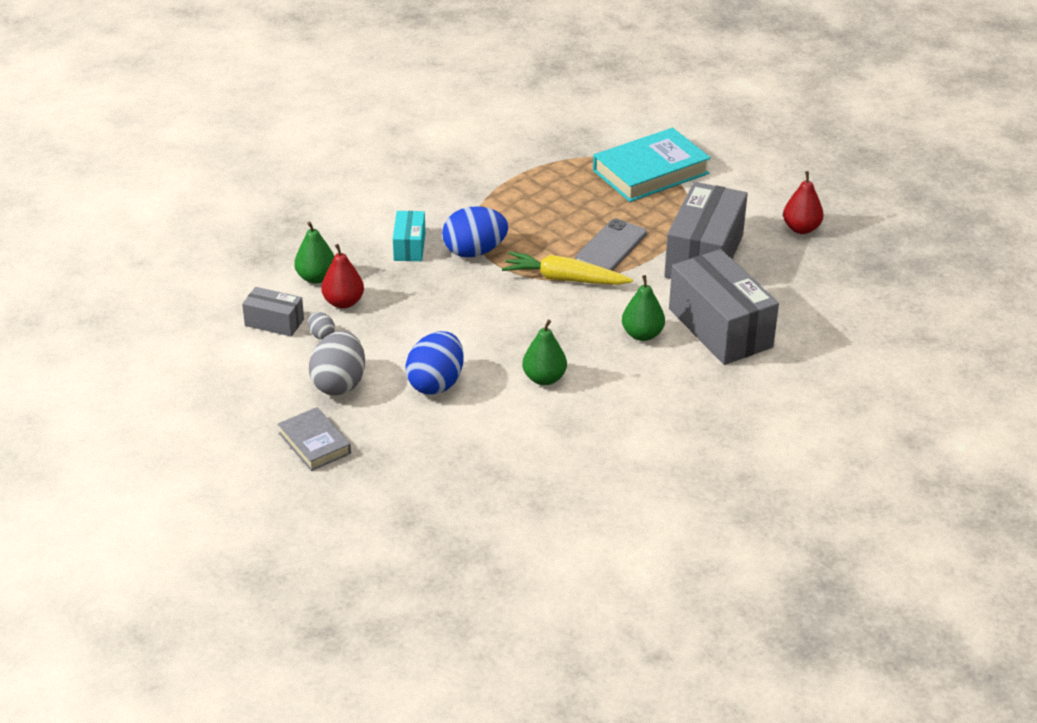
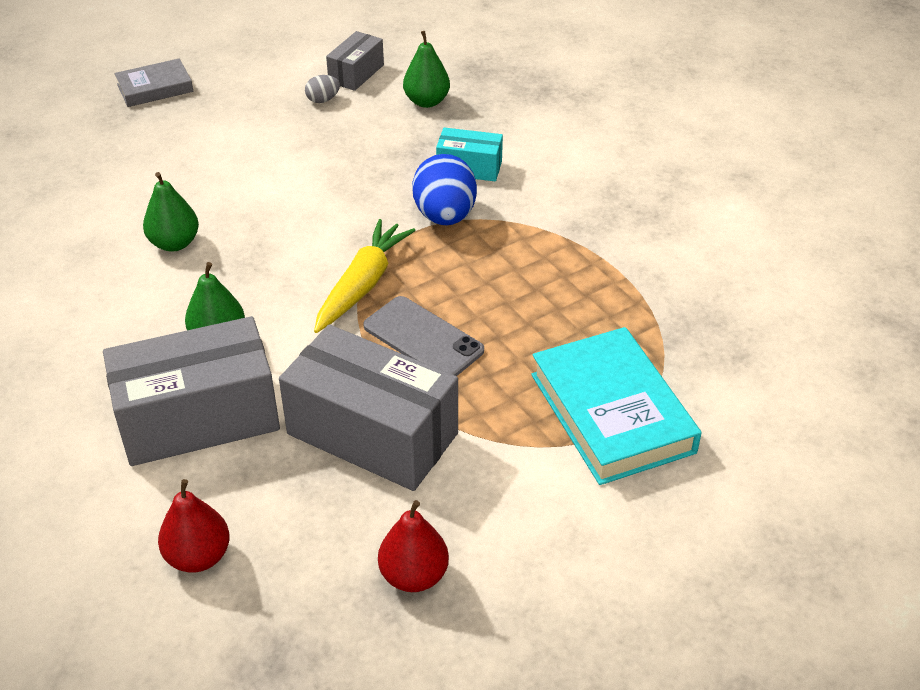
camera: 100 degrees right, 5 degrees up
grey egg [309,331,365,395] -> none
red pear [321,244,364,309] -> red pear moved to [158,479,230,573]
blue egg [405,331,464,395] -> none

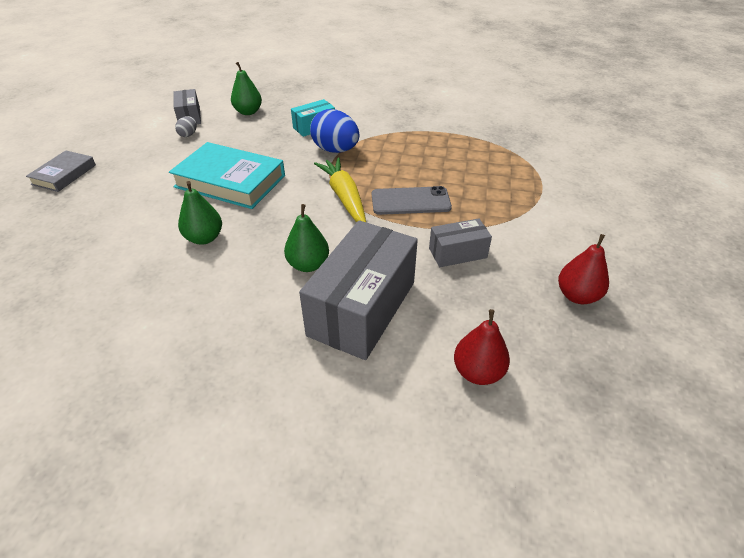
camera: 45 degrees left, 0 degrees up
grey box [279,325,458,491] -> grey box [429,219,492,267], size x0.51
turquoise book [531,327,701,485] -> turquoise book moved to [169,142,285,209]

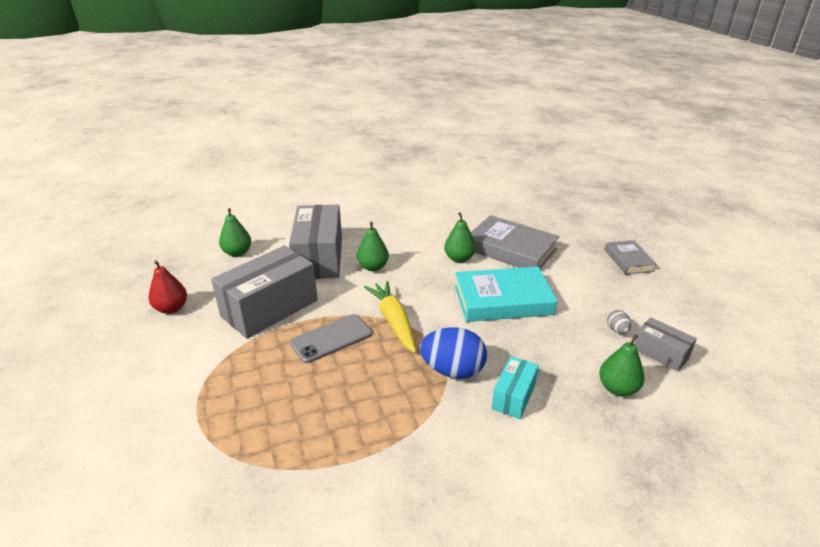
camera: 150 degrees right, 10 degrees down
yellow carrot [314,157,366,222] -> yellow carrot turned 150 degrees counterclockwise [364,281,416,353]
grey box [429,219,492,267] -> grey box [211,245,318,339], size x1.97
red pear [454,309,510,385] -> green pear [219,208,251,257]
none -> grey book [471,215,560,269]

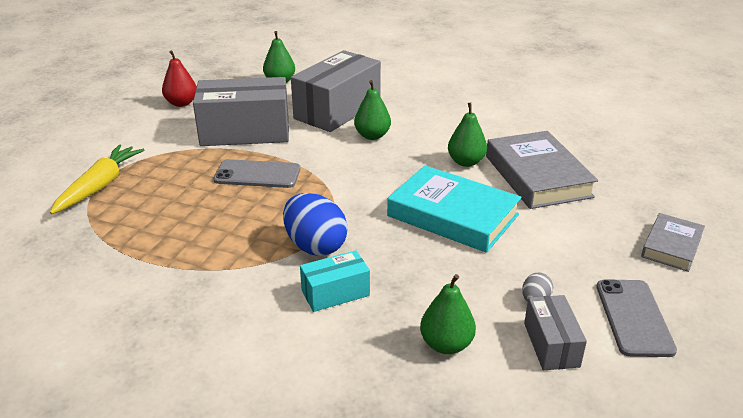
camera: 40 degrees right, 0 degrees up
yellow carrot [364,281,416,353] -> yellow carrot moved to [50,144,144,214]
none -> grey phone [596,279,677,357]

